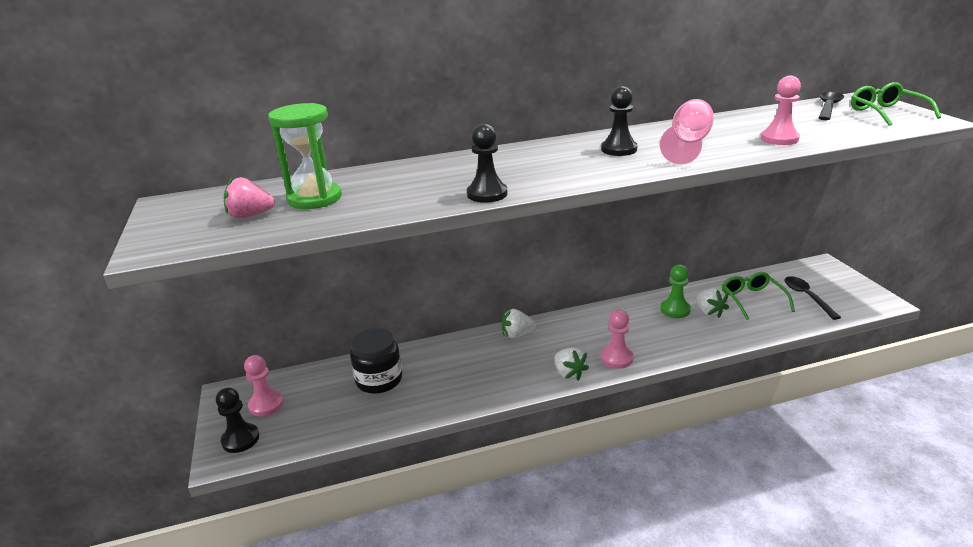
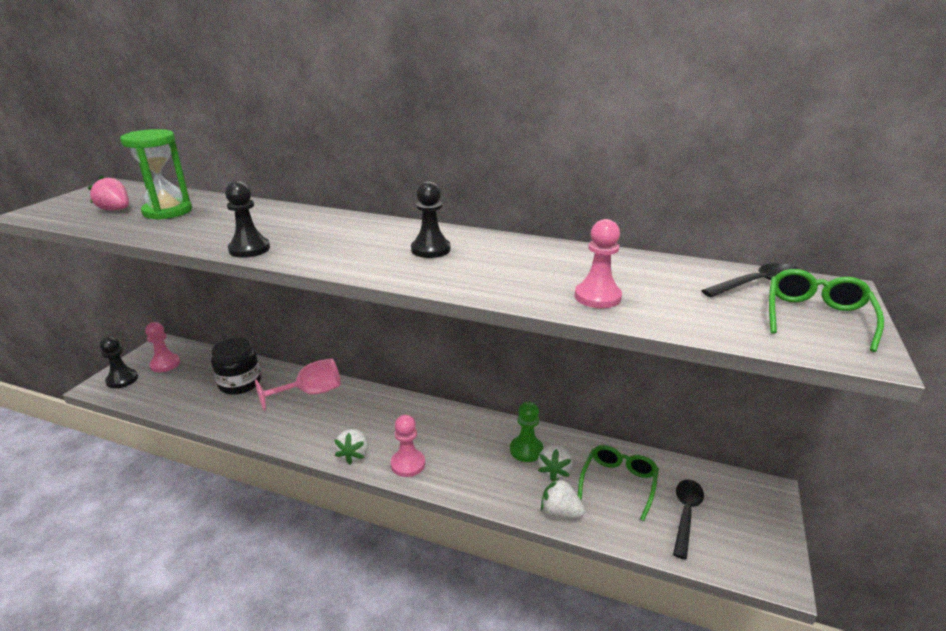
camera: 35 degrees right, 0 degrees up
white strawberry [502,309,536,338] -> white strawberry moved to [541,478,585,518]
pink goblet [660,99,714,164] -> pink goblet moved to [255,358,341,411]

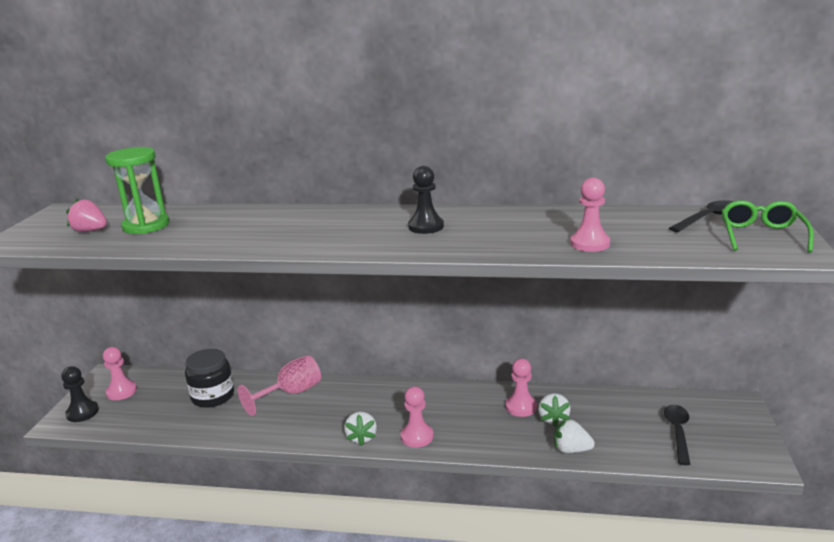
camera: 10 degrees left, 5 degrees down
black pawn [225,181,270,258] -> none
green pawn [510,402,543,462] -> pink pawn [505,358,537,417]
green glasses [578,445,659,521] -> none

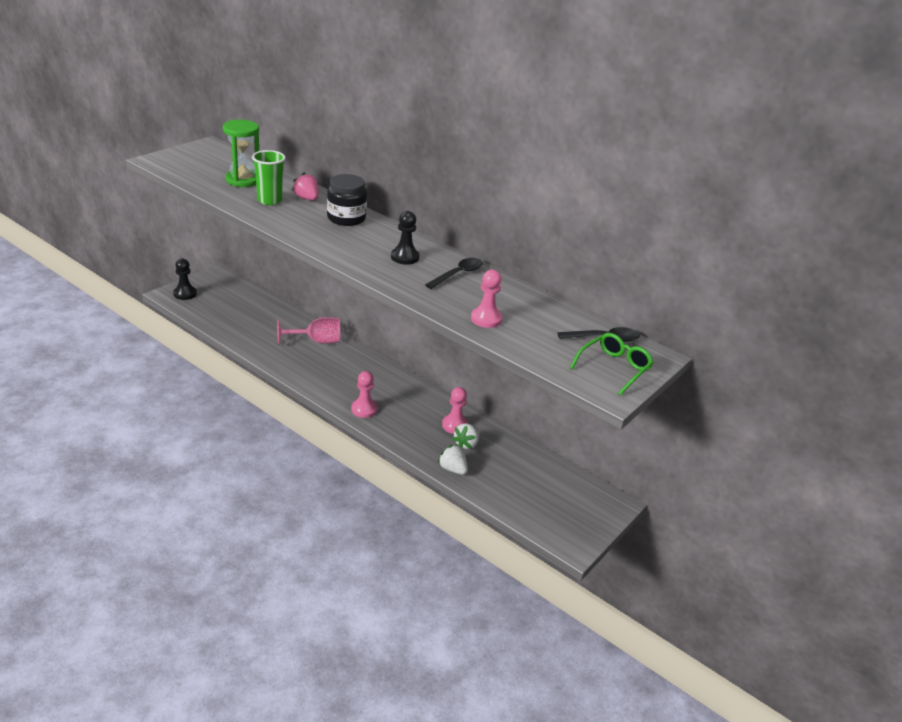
camera: 25 degrees right, 10 degrees up
pink strawberry [66,198,107,232] -> pink strawberry moved to [292,172,318,200]
pink pawn [103,347,137,400] -> none
black jar [185,349,234,408] -> black jar moved to [327,174,367,226]
white strawberry [344,411,377,446] -> none
black spoon [664,405,691,465] -> black spoon moved to [425,258,483,289]
none -> green cup [252,150,286,205]

